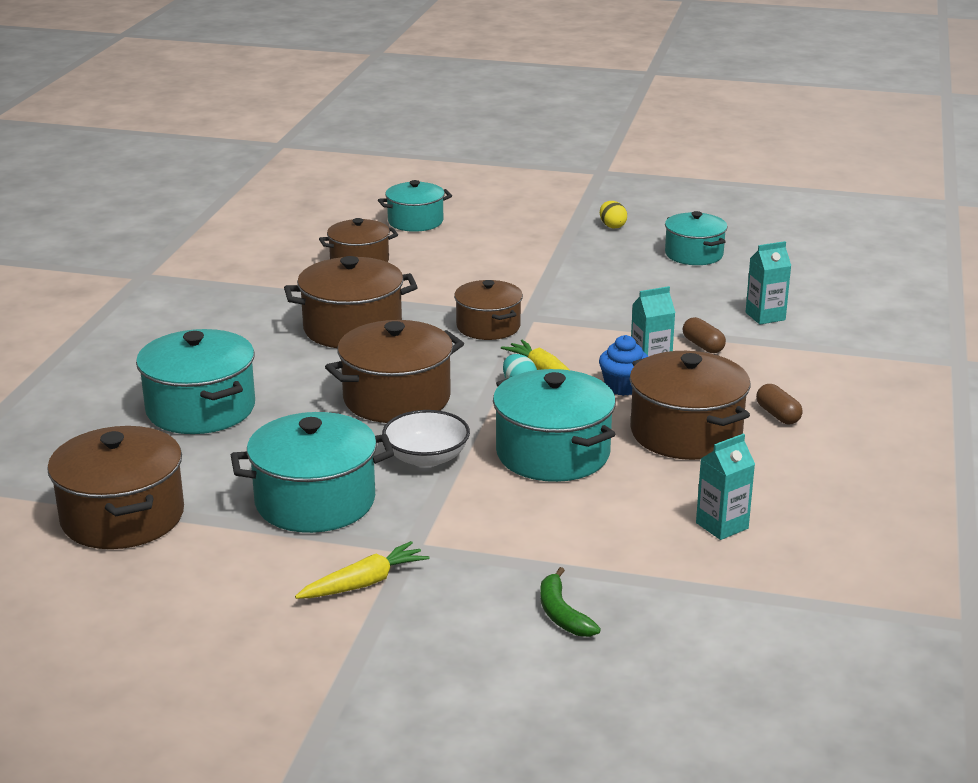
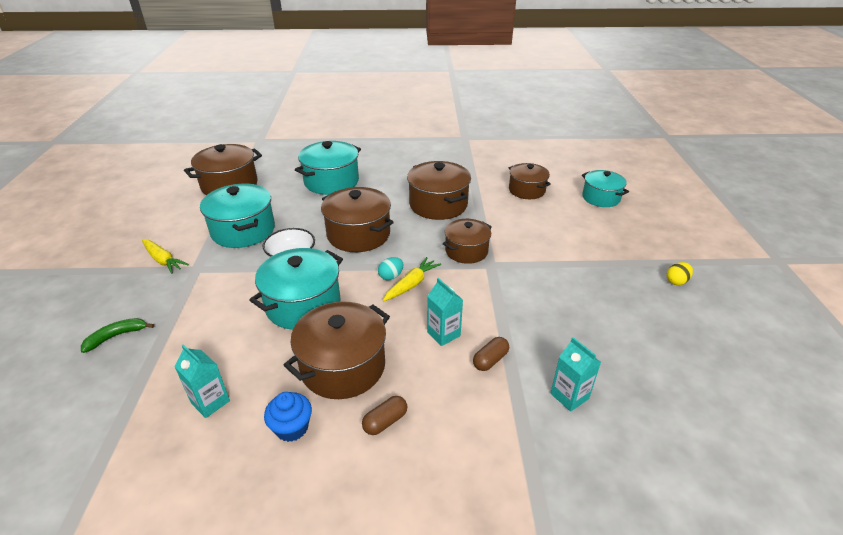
camera: 75 degrees right, 10 degrees up
blue cupcake [599,335,649,396] -> blue cupcake moved to [264,392,312,442]
turquoise pot [665,211,727,265] -> none

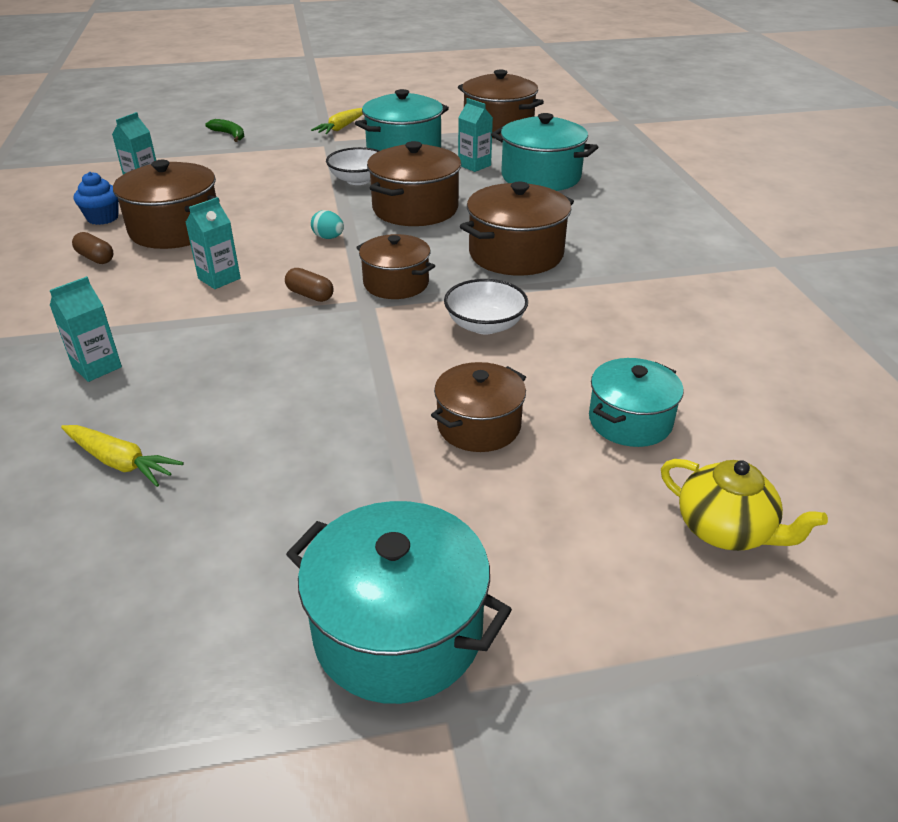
camera: 80 degrees right, 0 degrees up
turquoise pot [249,248,343,330] -> turquoise pot moved to [286,501,512,704]
yellow carrot [383,257,441,302] -> yellow carrot moved to [61,425,184,487]
brown capsule [473,337,509,371] -> brown capsule moved to [285,268,333,302]
brown pot [509,163,551,199] -> brown pot moved to [431,362,526,452]
yellow egg [667,262,693,285] -> none
none -> white bowl [444,279,528,334]
none -> turquoise carton [458,98,493,172]
none -> yellow teapot [661,459,828,551]

